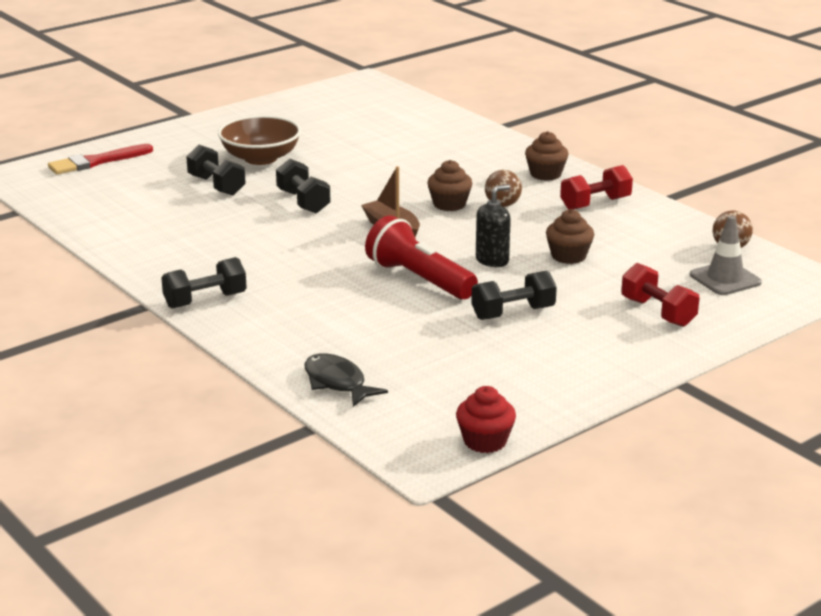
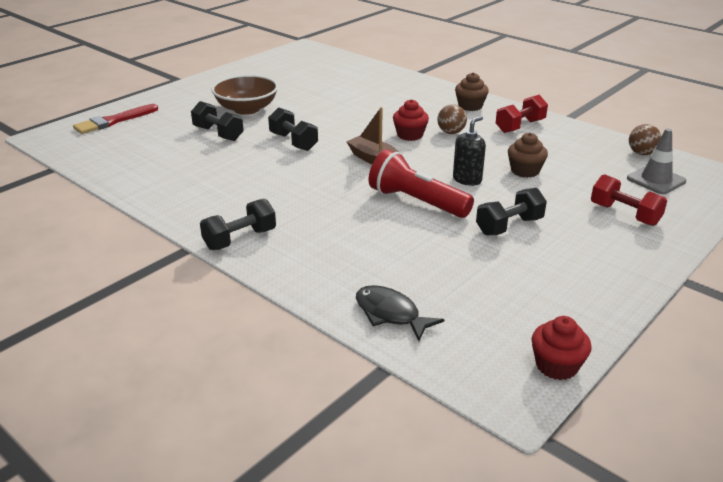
camera: 10 degrees left, 5 degrees up
brown cupcake [427,160,472,211] -> red cupcake [393,99,429,141]

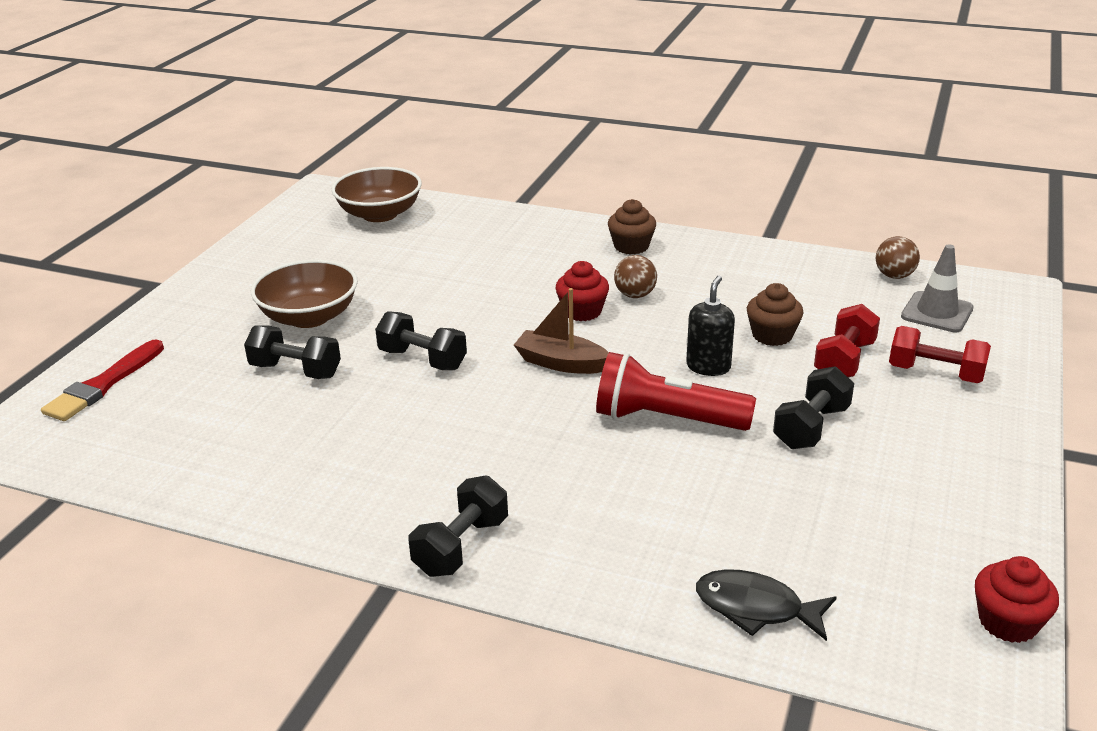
camera: 20 degrees left, 0 degrees up
red dumbbell [496,95,548,133] -> red dumbbell moved to [814,304,880,377]
none -> brown bowl [332,167,422,222]

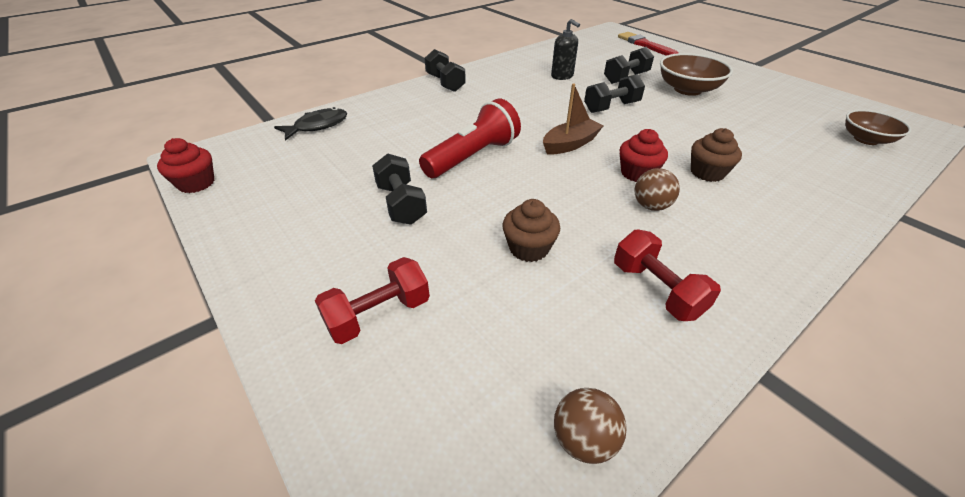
camera: 120 degrees right, 10 degrees up
brown bowl [332,167,422,222] -> brown bowl [845,110,911,145], size x0.66
brown cupcake [608,199,656,255] -> brown cupcake moved to [691,128,742,182]
black soap dispenser [686,276,735,376] -> black soap dispenser moved to [551,19,580,80]
red dumbbell [814,304,880,377] -> red dumbbell moved to [614,229,721,321]
grey traffic cone [901,244,974,332] -> none

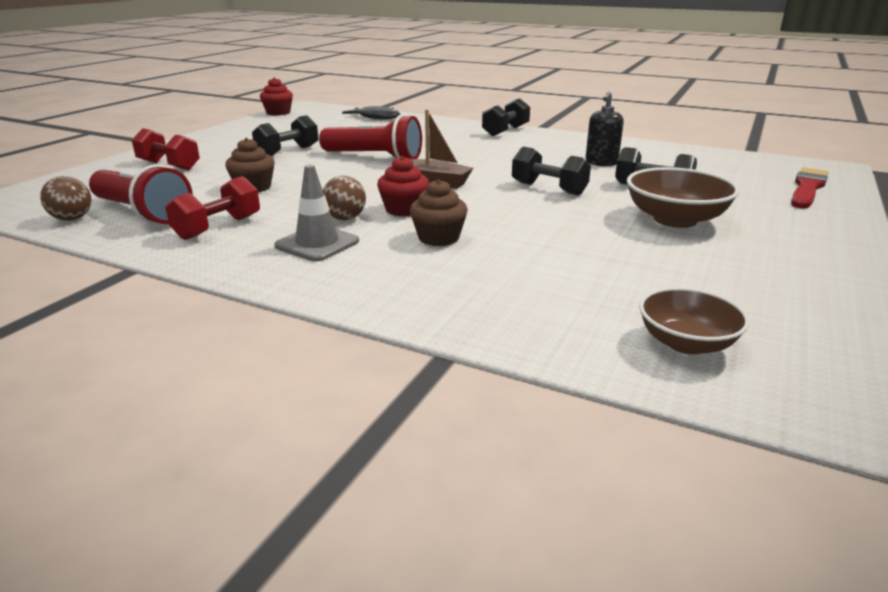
camera: 65 degrees right, 15 degrees down
none -> red flashlight [89,164,193,225]
none -> grey traffic cone [274,165,359,262]

